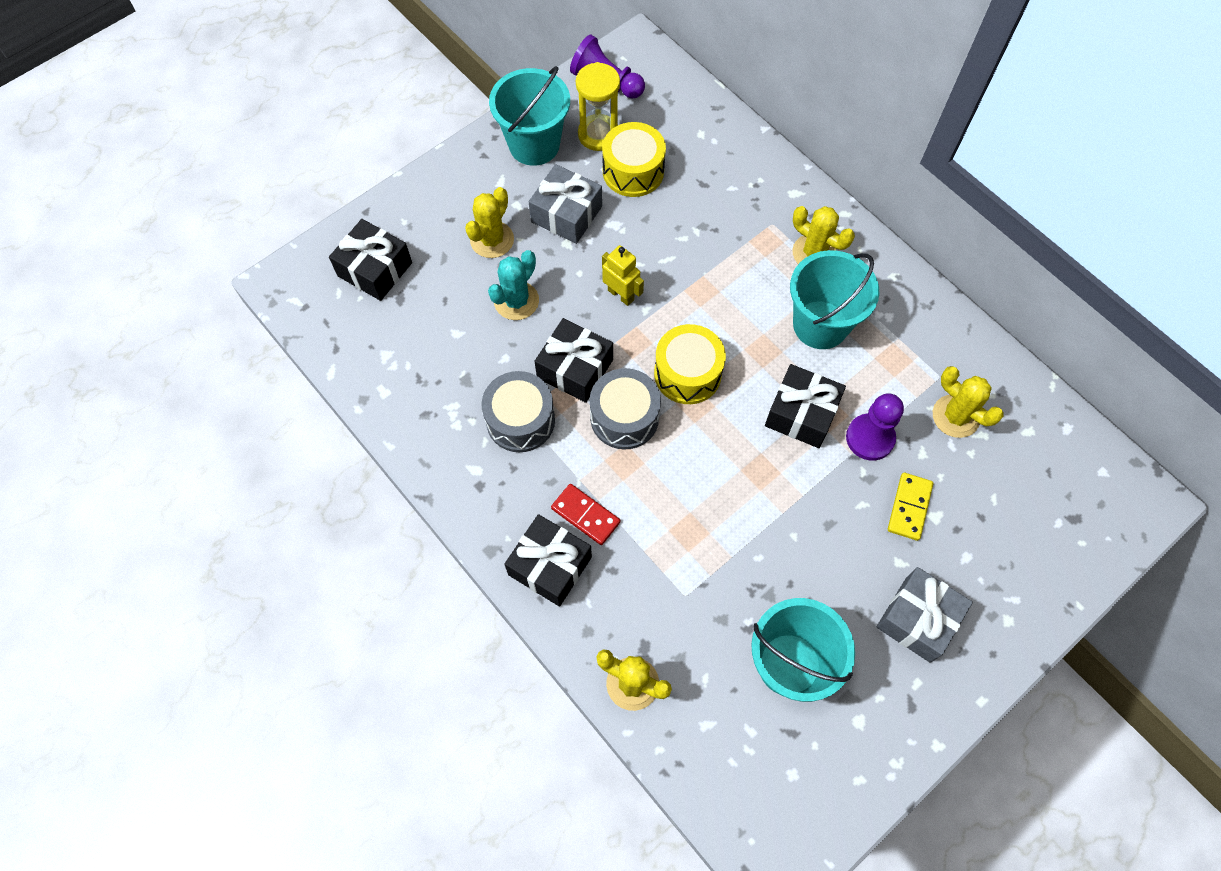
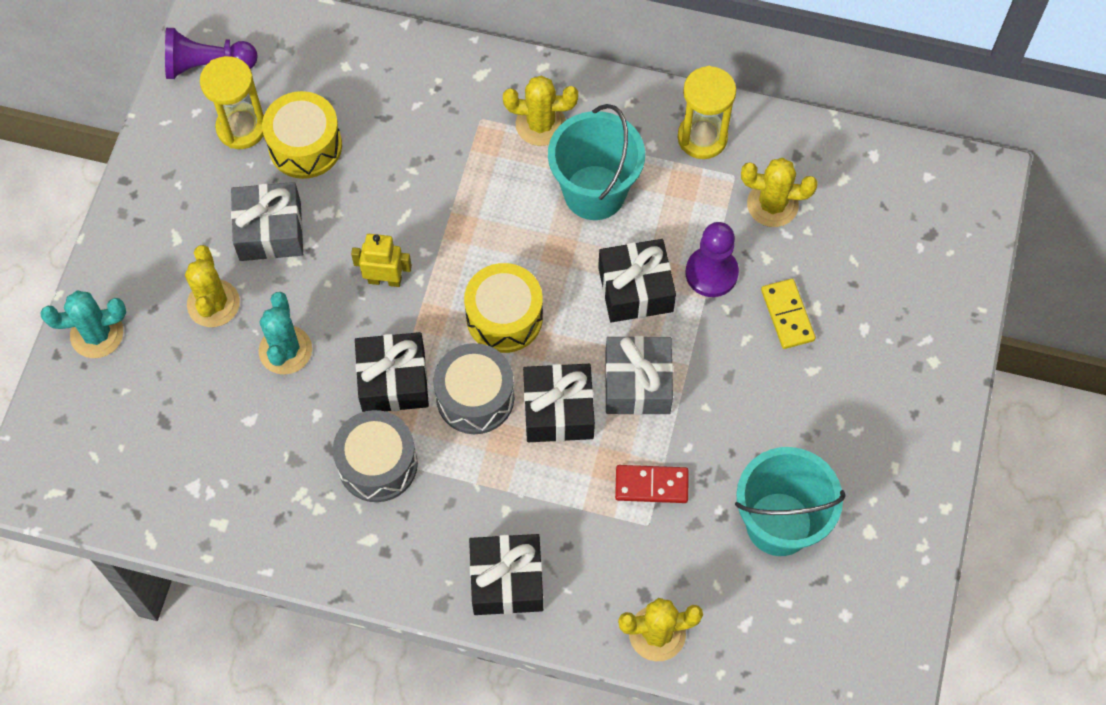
camera: 35 degrees left, 0 degrees up
black gift [329,219,412,301] -> black gift moved to [523,364,595,442]
turquoise bucket [489,66,570,166] -> none
red domino [551,484,620,545] -> red domino moved to [615,465,689,503]
grey gift [876,567,973,663] -> grey gift moved to [605,336,673,415]
none -> turquoise cactus [40,290,126,358]
none -> yellow hourglass [678,66,736,159]

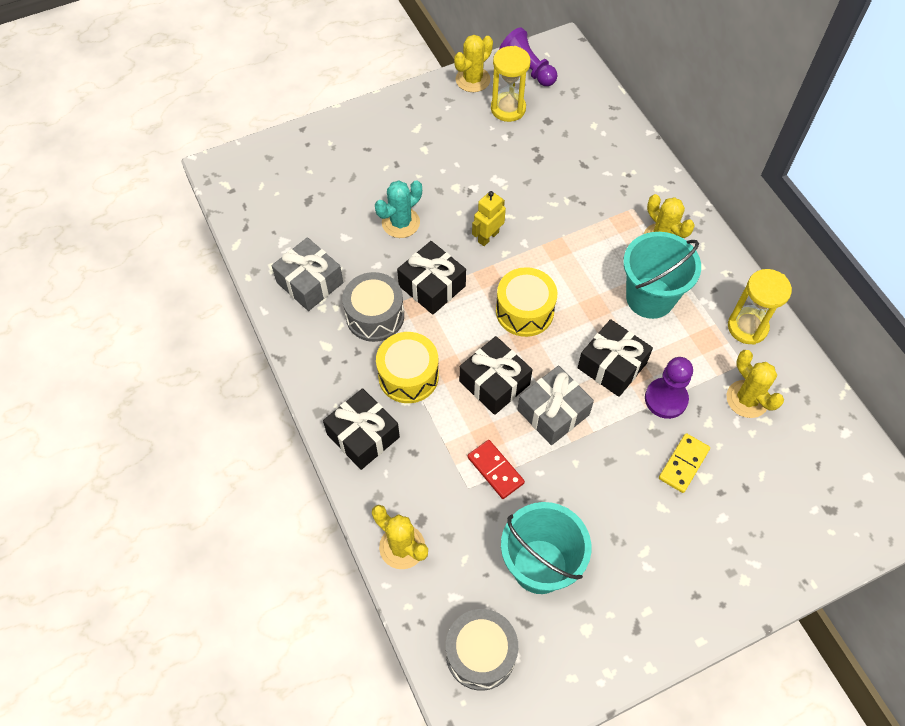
camera: 50 degrees right, 5 degrees down
turquoise cactus [40,290,126,358] -> none
yellow cactus [185,245,240,327] -> yellow cactus moved to [454,35,493,92]
grey gift [231,182,303,261] -> grey gift moved to [272,237,343,311]
yellow drum [262,91,342,179] -> yellow drum moved to [376,332,439,403]
yellow robot [351,234,412,287] -> yellow robot turned 105 degrees counterclockwise [472,191,506,246]
grey drum [433,343,514,434] -> grey drum moved to [446,609,518,691]

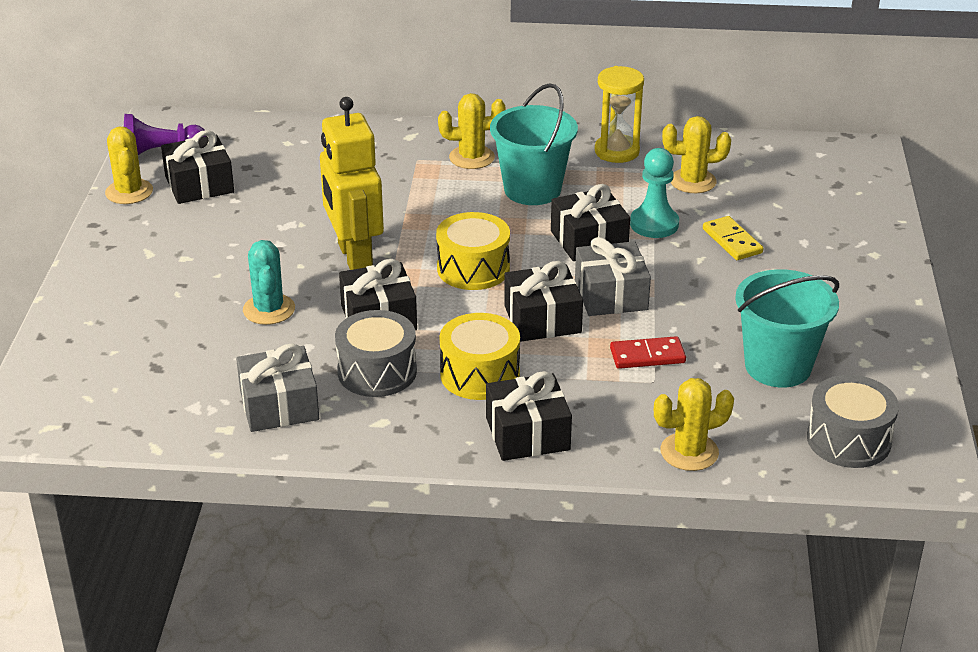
camera: 60 degrees left, 25 degrees down
yellow robot [472,191,506,246] -> yellow robot [320,97,384,270], size x1.96
yellow hourglass [491,46,531,122] -> black gift [161,130,234,204]
purple pawn [645,357,693,419] -> turquoise pawn [630,148,679,238]

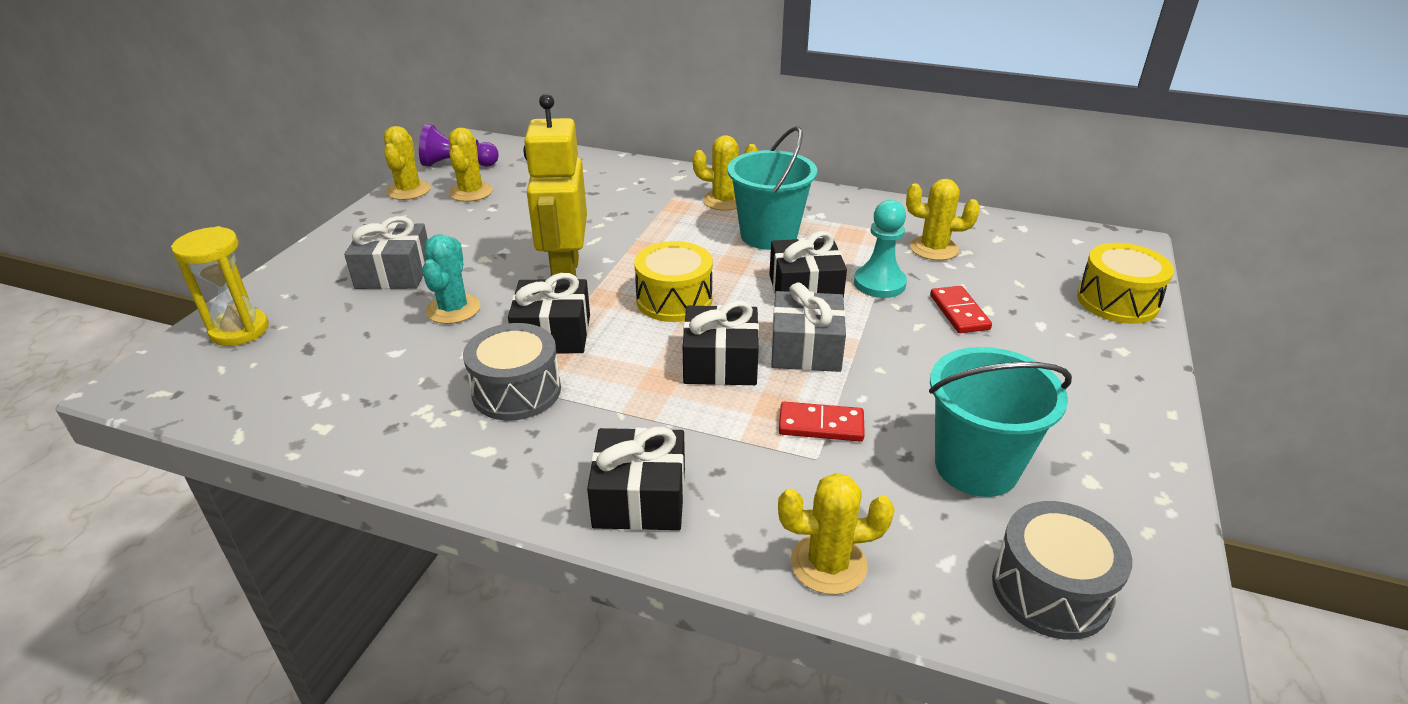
camera: 15 degrees right, 0 degrees up
black gift [161,130,234,204] -> yellow cactus [449,127,493,202]
grey gift [236,344,319,432] -> grey gift moved to [344,216,428,289]
yellow drum [440,313,520,400] -> yellow drum moved to [1077,243,1174,324]
yellow hourglass [595,66,644,163] -> yellow hourglass moved to [171,226,269,346]
yellow domino [703,216,763,260] -> red domino [930,286,992,333]

